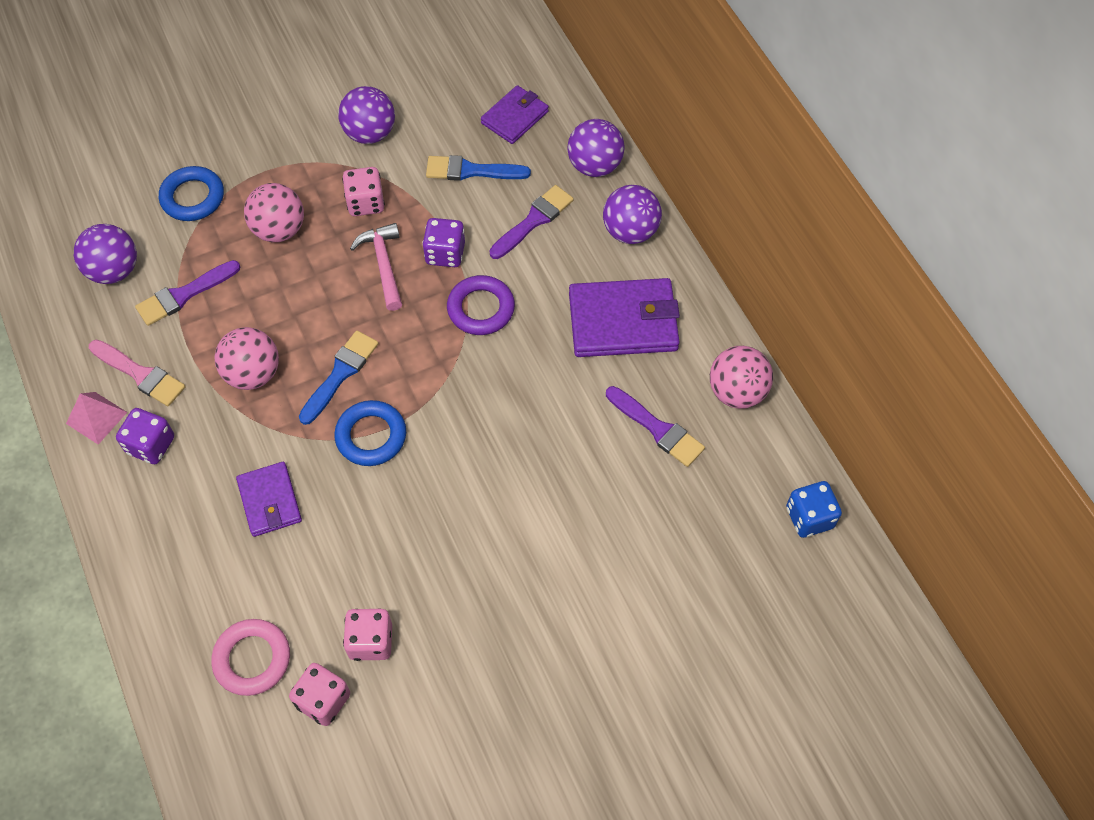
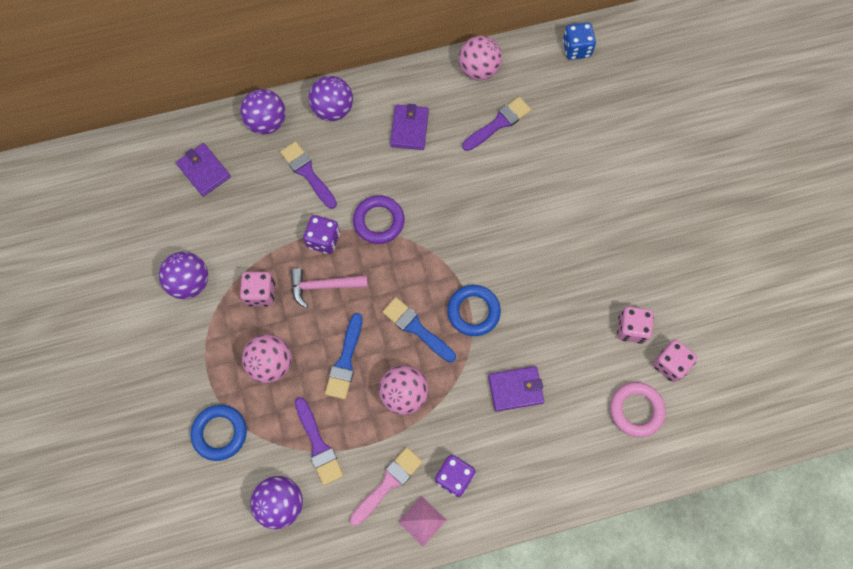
camera: 80 degrees left, 10 degrees up
blue brush [426,155,531,181] -> blue brush moved to [325,313,362,400]
purple wallet [569,278,680,357] -> purple wallet [390,104,429,150], size x0.60

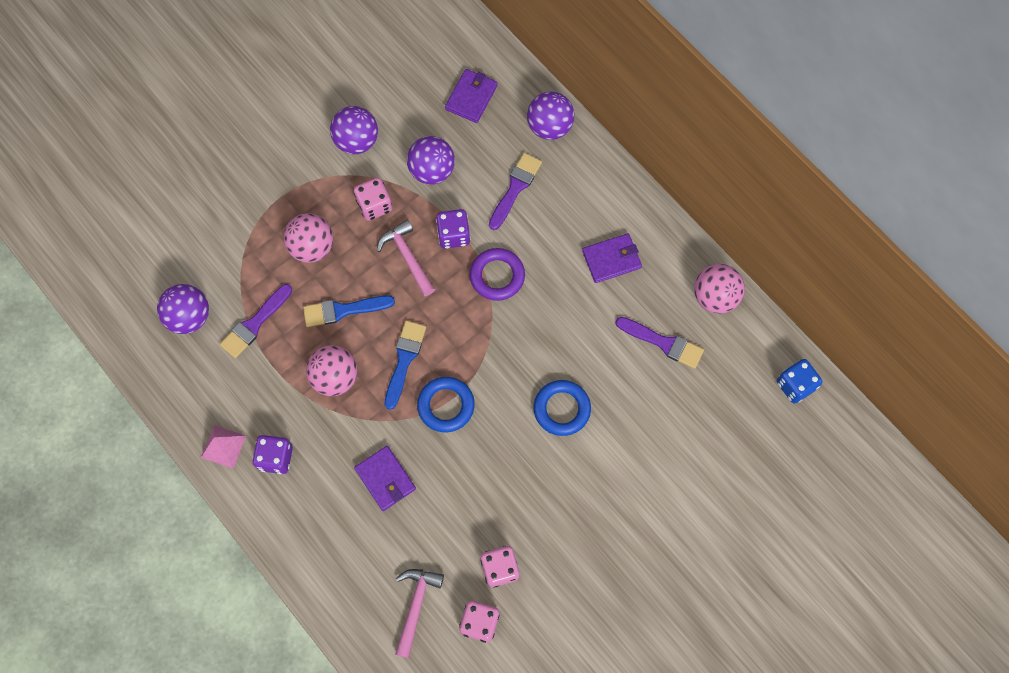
camera: 65 degrees right, 0 degrees up
blue ring [191,405,247,461] -> blue ring moved to [534,380,591,436]
purple ball [308,76,353,121] -> purple ball moved to [407,136,455,185]
pink brush [350,447,423,526] -> none
pink ring [610,382,666,437] -> pink hammer [395,569,444,658]

